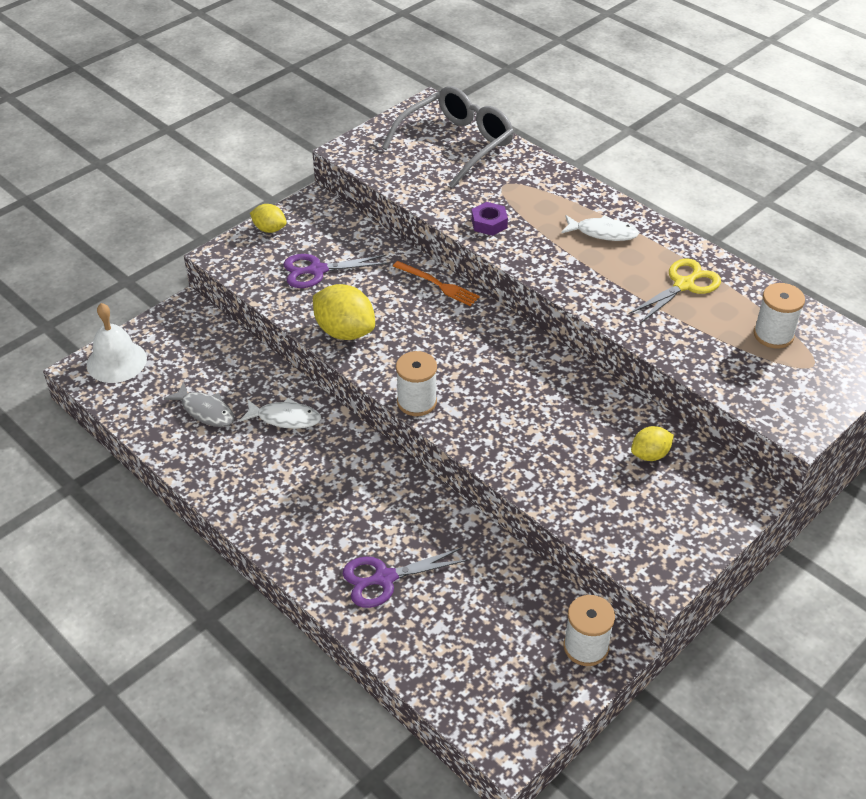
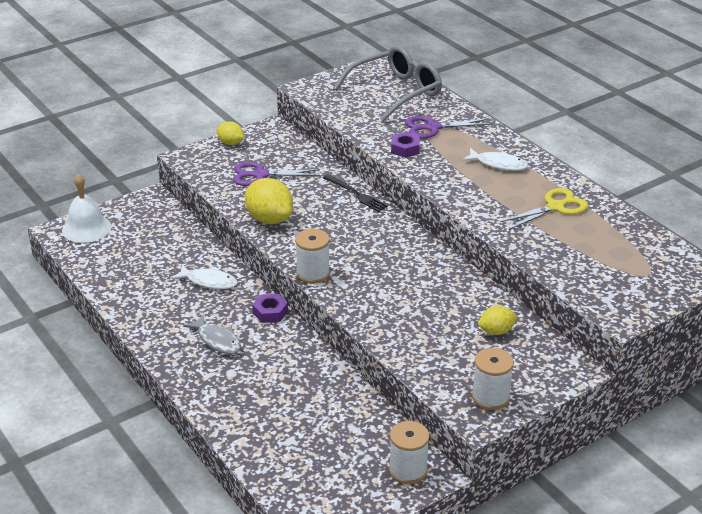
camera: 10 degrees right, 10 degrees down
grey fish [164,382,234,427] -> grey fish moved to [183,315,241,354]
purple scissors [343,547,469,608] -> purple scissors moved to [405,116,492,139]
orange fork [393,261,480,306] -> black fork [323,174,388,212]
white spool [753,283,805,349] -> white spool moved to [472,348,514,410]
none -> purple nut [252,294,288,323]

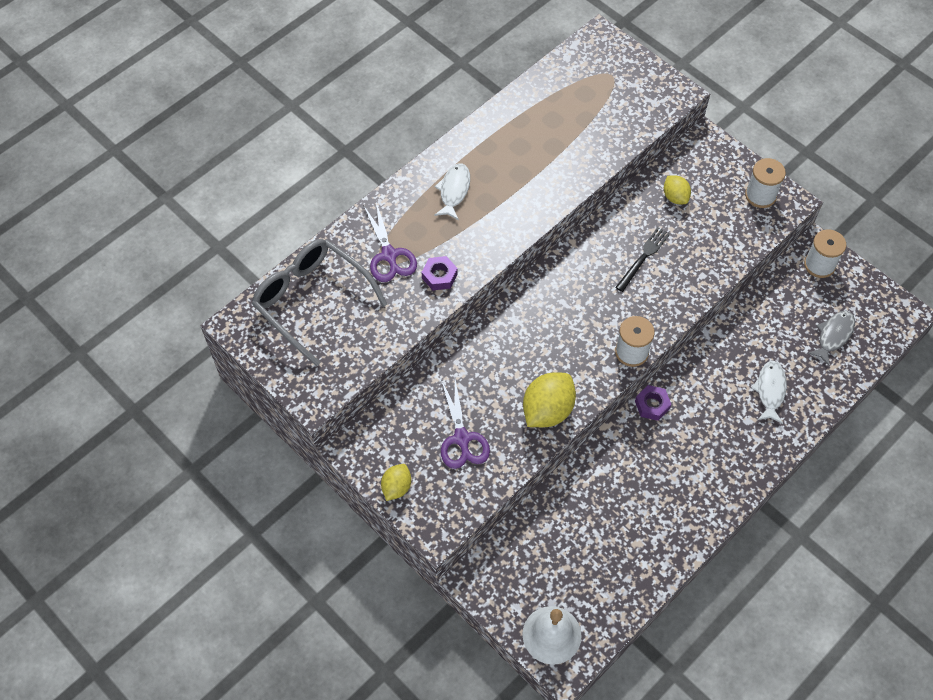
camera: 100 degrees left, 25 degrees up
white fish [171,265,238,289] -> white fish moved to [751,361,787,424]
grey fish [183,315,241,354] -> grey fish moved to [807,311,855,366]
black fork [323,174,388,212] -> black fork moved to [615,227,670,292]
yellow scissors [500,188,588,230] -> none

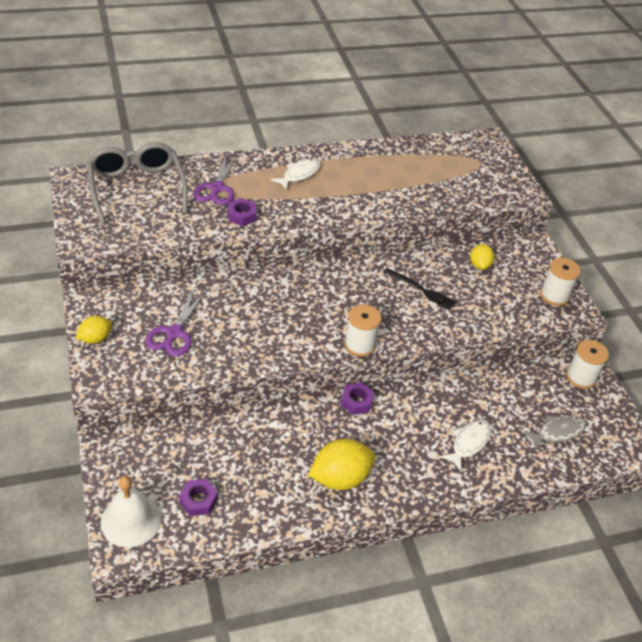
camera: 25 degrees right, 15 degrees down
yellow lemon [523,372,576,427] -> yellow lemon moved to [308,439,375,490]
black fork [615,227,670,292] -> black fork turned 60 degrees clockwise [384,268,457,310]
none -> purple nut [179,479,218,516]

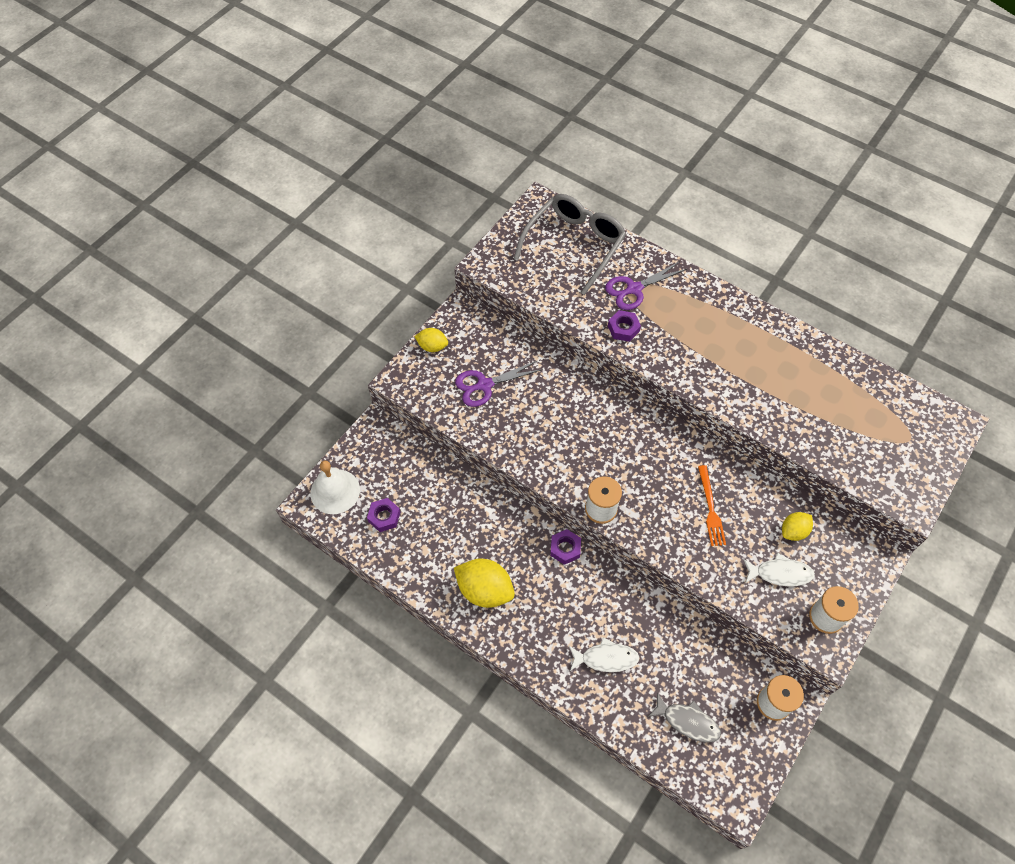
camera: 55 degrees right, 15 degrees up
white fish [271,159,321,190] -> white fish moved to [743,553,815,586]
black fork [384,268,457,310] -> orange fork [698,465,726,546]

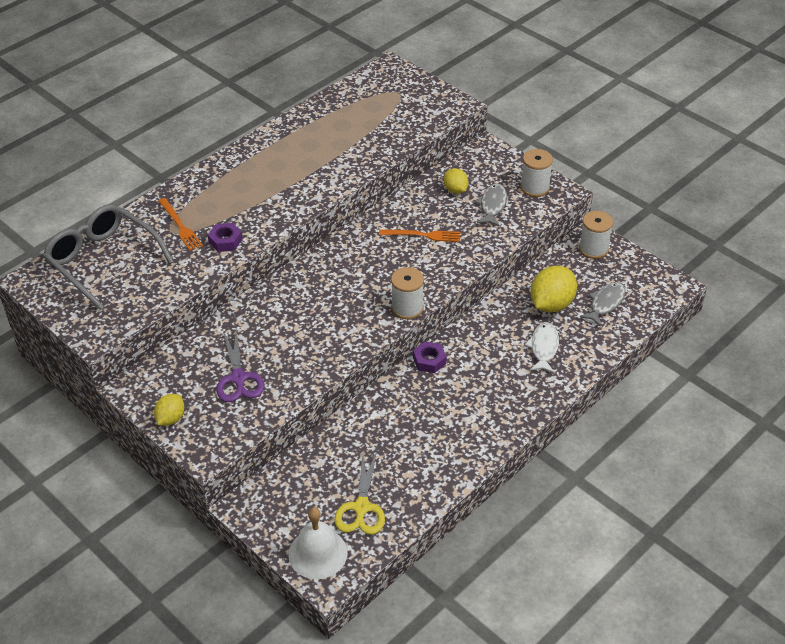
camera: 80 degrees left, 15 degrees down
purple nut [367,498,400,532] -> yellow scissors [335,451,385,535]
yellow lemon [454,559,515,608] -> yellow lemon moved to [530,266,577,312]
purple scissors [605,261,687,310] -> orange fork [158,198,203,251]
white fish [743,553,815,586] -> grey fish [475,184,507,226]

